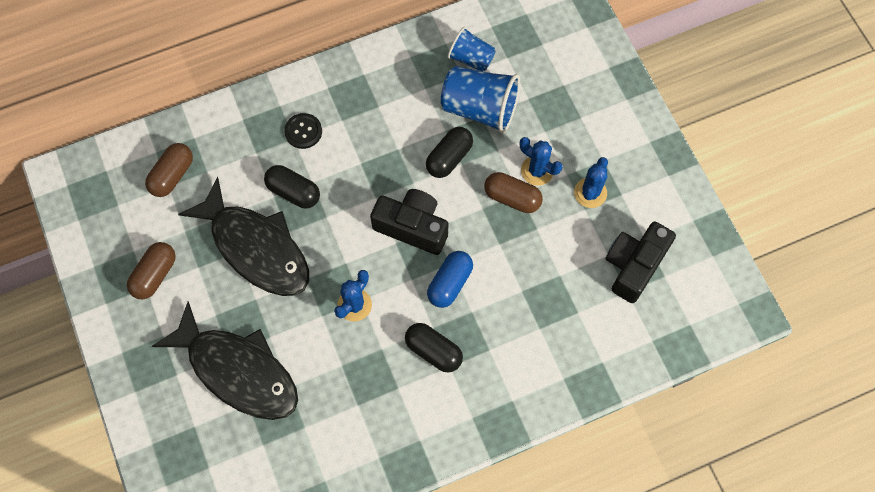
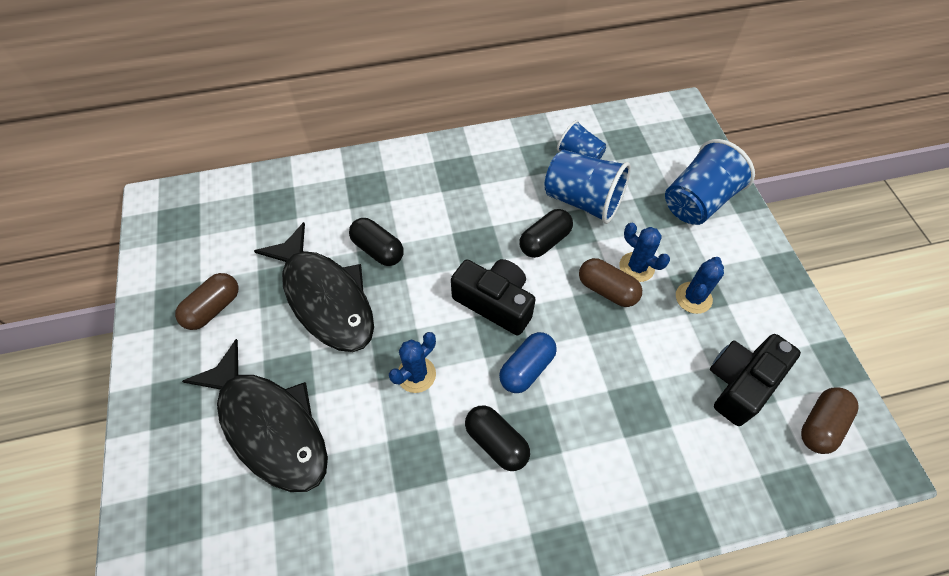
camera: 10 degrees right, 10 degrees down
brown capsule [145,143,193,197] -> brown capsule moved to [801,387,859,454]
black button [284,113,322,149] -> none
none -> blue cup [665,139,755,225]

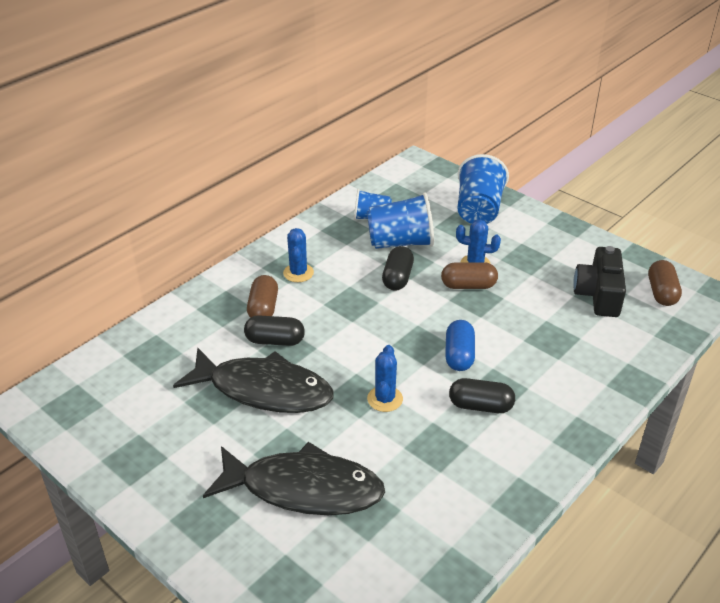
camera: 35 degrees left, 20 degrees down
brown capsule [175,273,238,330] -> brown capsule moved to [247,275,278,318]
black camera [451,259,536,336] -> none
blue cactus [676,257,724,314] -> blue cactus moved to [283,228,314,282]

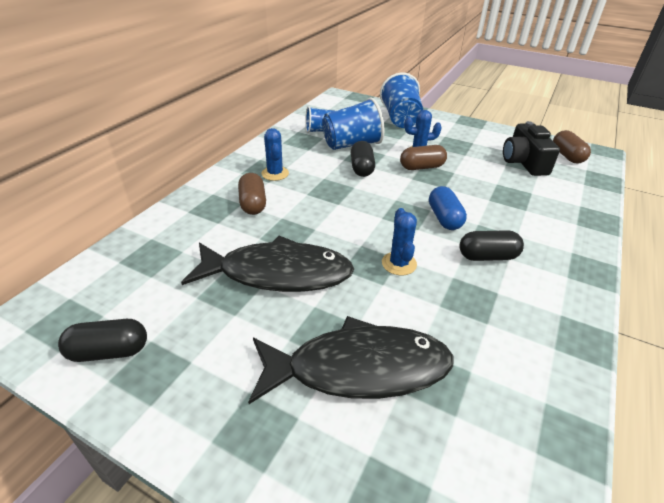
camera: 15 degrees left, 0 degrees up
black capsule [244,315,305,346] -> black capsule moved to [58,319,147,362]

